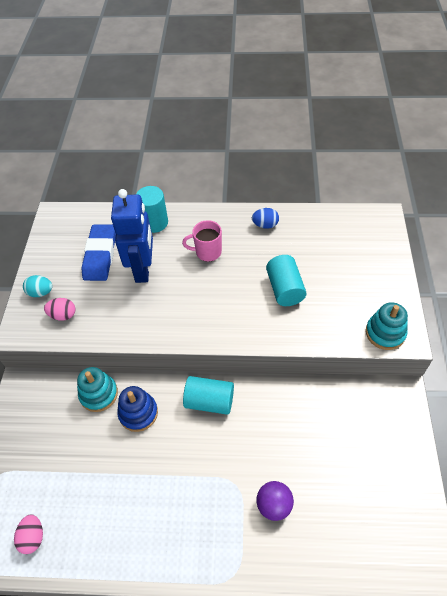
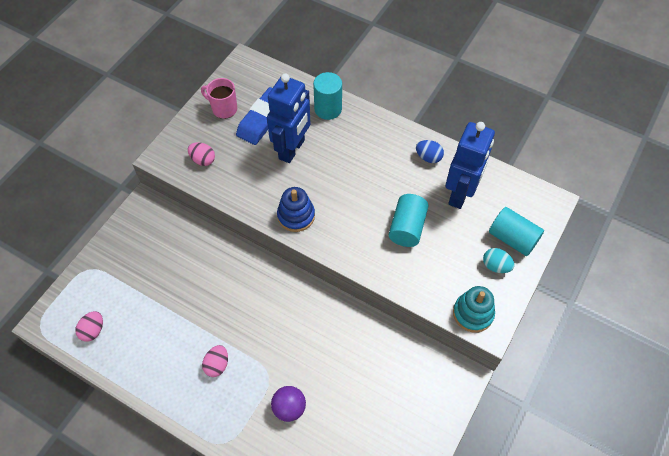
camera: 25 degrees right, 5 degrees up
turquoise egg [23,275,53,297] -> turquoise egg moved to [483,248,515,273]
turquoise stacking toy [77,367,118,412] -> none
blue stacking toy [117,386,158,432] -> blue stacking toy moved to [277,187,315,232]
pink mug [182,220,222,262] -> pink mug moved to [201,78,237,119]
turquoise cylinder [183,376,234,415] -> turquoise cylinder moved to [489,207,544,256]
none -> pink egg [202,345,228,377]
none -> blue robot [445,122,495,209]

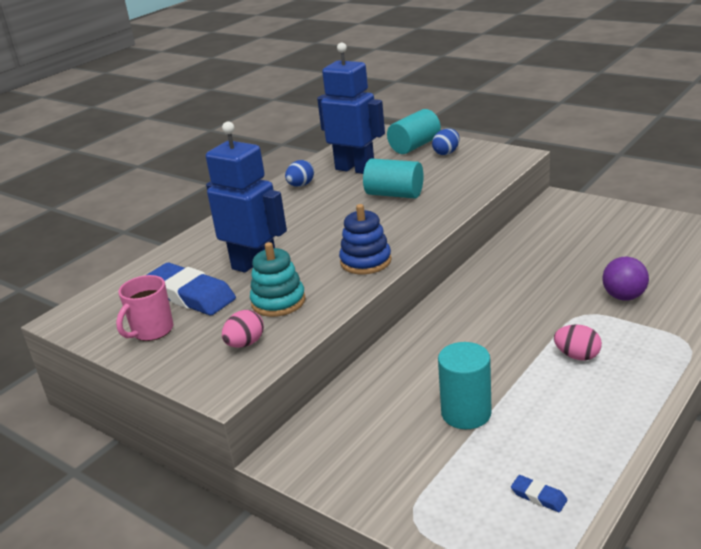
camera: 80 degrees left, 30 degrees down
pink egg [75,311,103,342] -> blue eraser [511,475,567,512]
turquoise cylinder [313,72,342,120] -> turquoise cylinder moved to [438,342,492,429]
turquoise stacking toy [453,286,495,332] -> turquoise stacking toy moved to [250,242,306,317]
turquoise egg [483,248,515,273] -> blue egg [432,128,459,155]

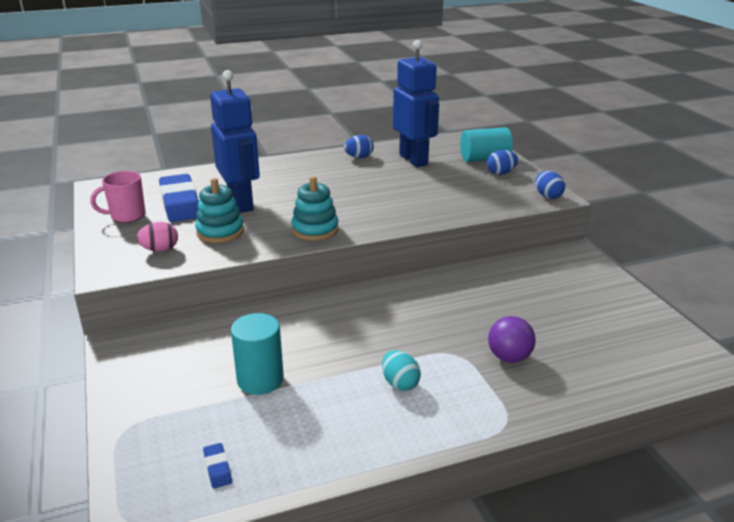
camera: 30 degrees right, 0 degrees up
blue stacking toy [339,204,392,274] -> turquoise stacking toy [291,176,339,241]
turquoise cylinder [363,158,423,198] -> none
pink egg [554,324,602,360] -> turquoise egg [382,350,421,391]
none -> blue egg [536,171,565,199]

